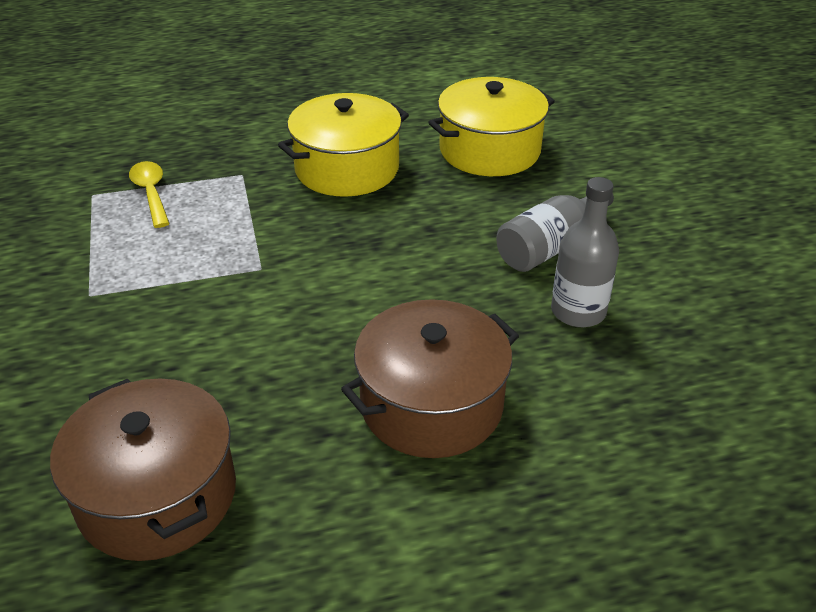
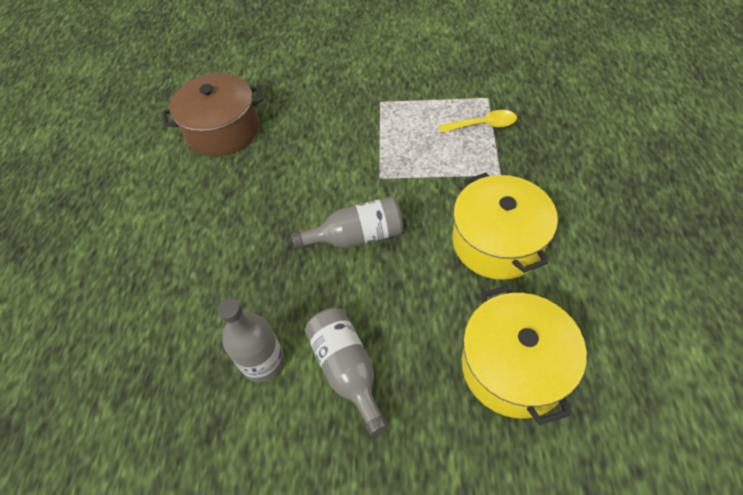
camera: 110 degrees right, 15 degrees up
brown pot [341,299,519,458] -> none
none -> grey bottle [292,196,403,249]

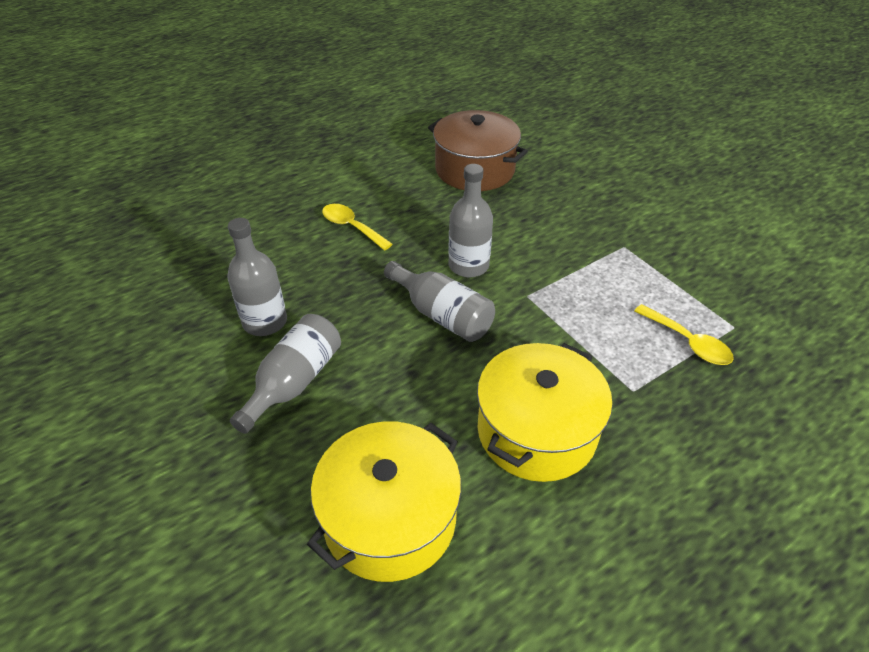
camera: 50 degrees right, 10 degrees down
none -> yellow spoon [322,204,393,250]
none -> grey bottle [448,164,493,277]

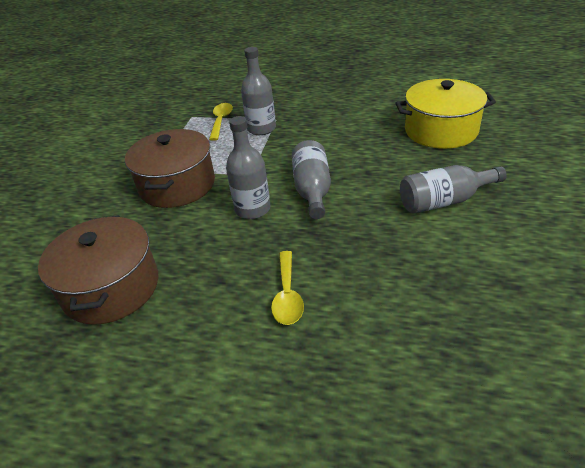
camera: 130 degrees left, 5 degrees down
grey bottle [227,218,287,336] -> grey bottle moved to [241,47,276,135]
yellow pot [477,343,613,482] -> none
none -> brown pot [125,129,215,208]

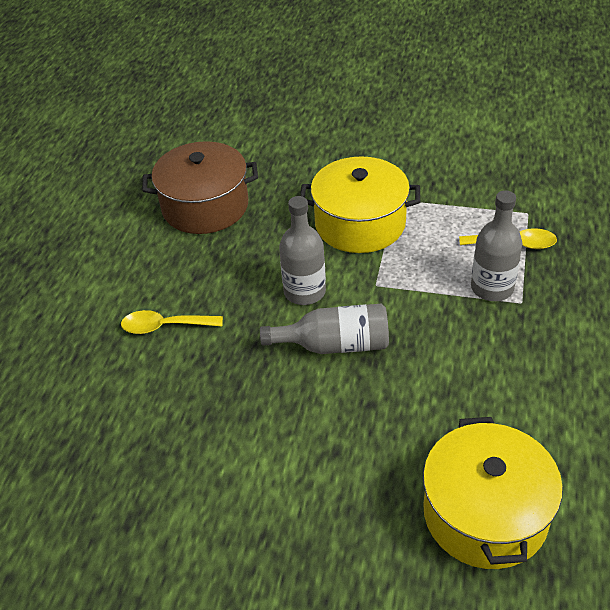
camera: 90 degrees right, 5 degrees up
brown pot [125,129,215,208] -> yellow pot [300,156,420,253]
grey bottle [400,165,507,214] -> none

